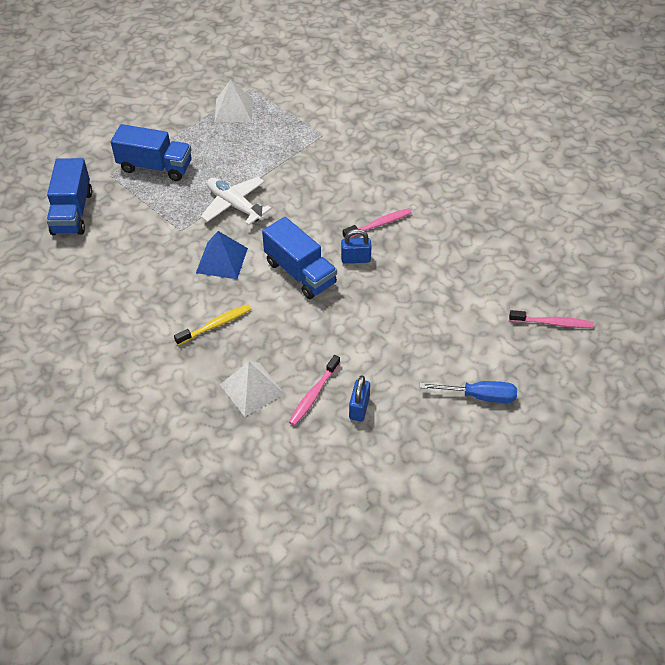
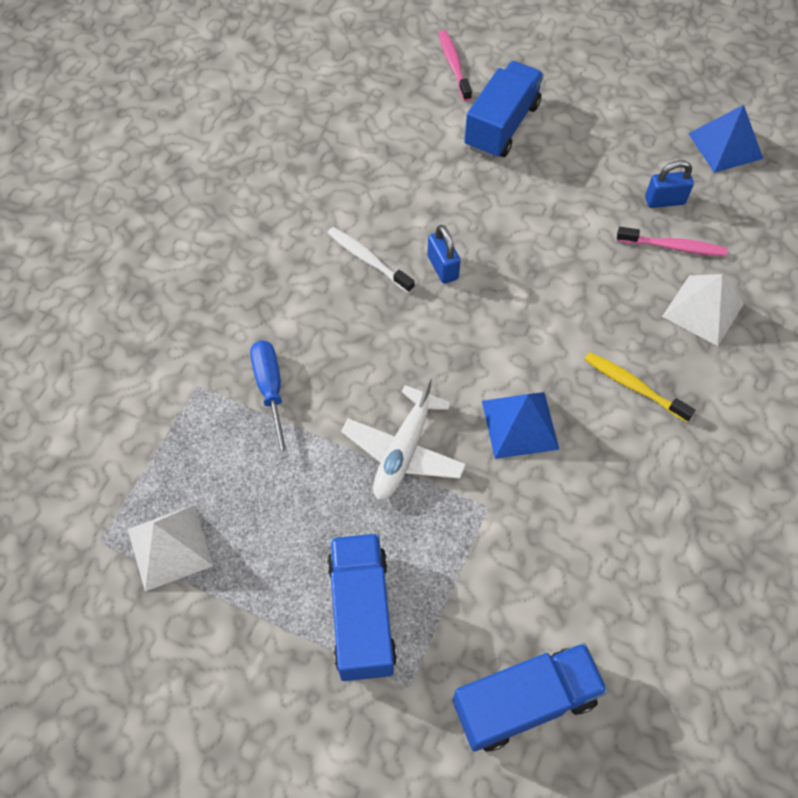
camera: 110 degrees left, 10 degrees up
blue truck [262,217,337,299] -> blue truck moved to [464,61,544,159]
pink toothbrush [343,208,412,239] -> white toothbrush [328,227,415,293]
blue screwdriver [420,381,517,403] -> blue screwdriver moved to [250,340,289,458]
none -> blue pyramid [688,105,763,173]

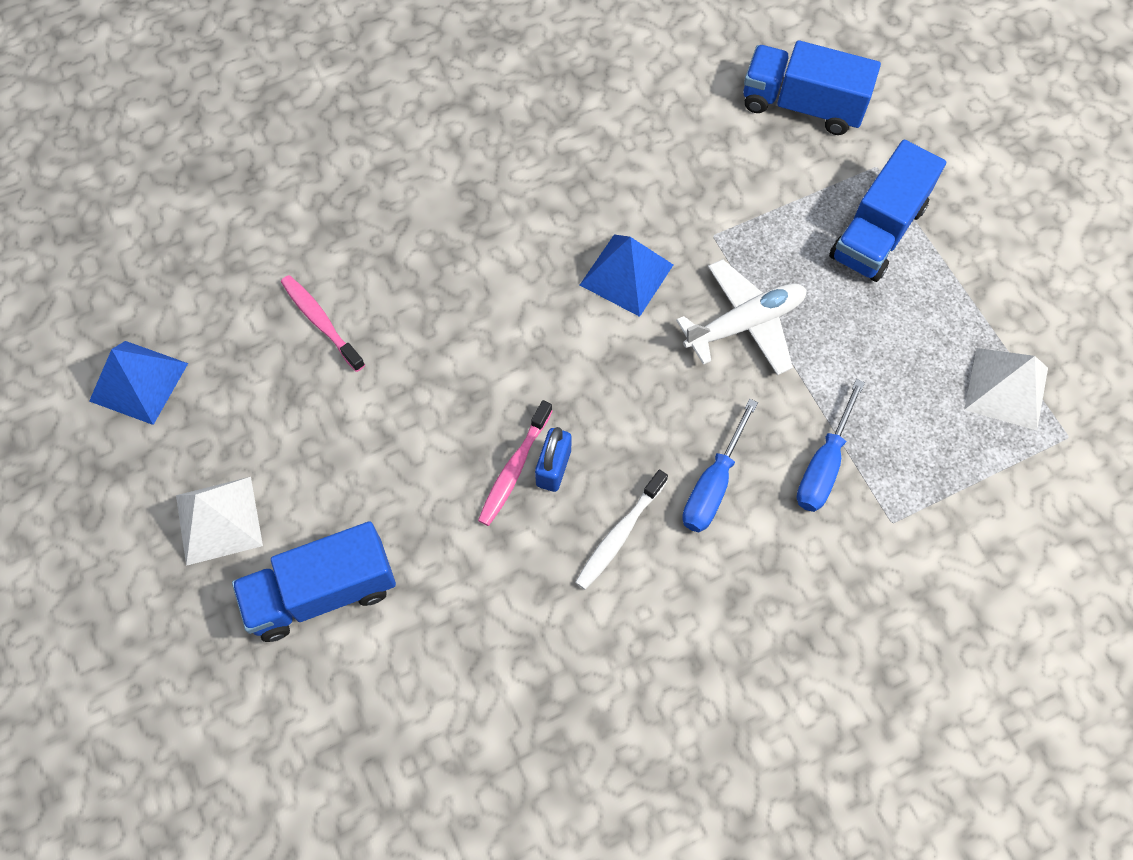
camera: 140 degrees left, 5 degrees up
white toothbrush [328,227,415,293] -> white toothbrush turned 45 degrees clockwise [575,469,668,590]
pink toothbrush [439,30,472,101] -> pink toothbrush moved to [478,400,553,526]
yellow toothbrush [584,352,695,422] -> none
blue padlock [645,160,694,208] -> none
white pyramid [662,274,744,346] -> white pyramid moved to [176,477,263,566]
none -> blue screwdriver [682,399,758,532]

